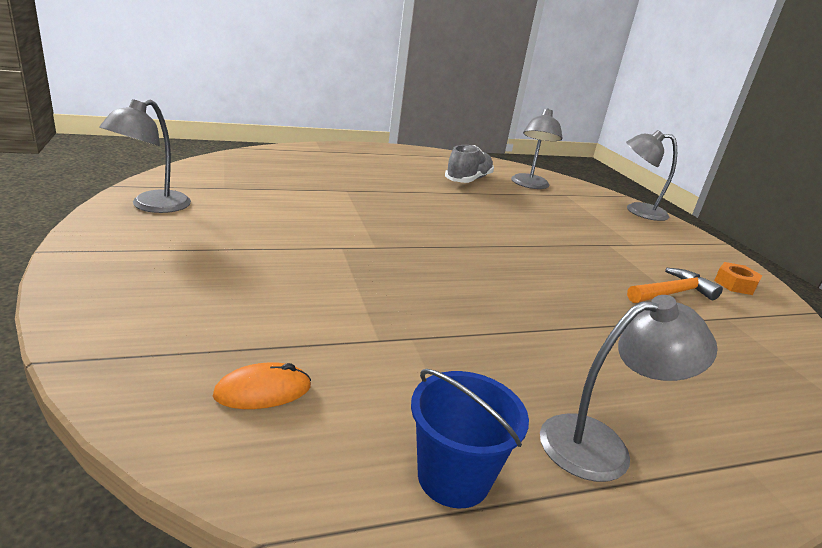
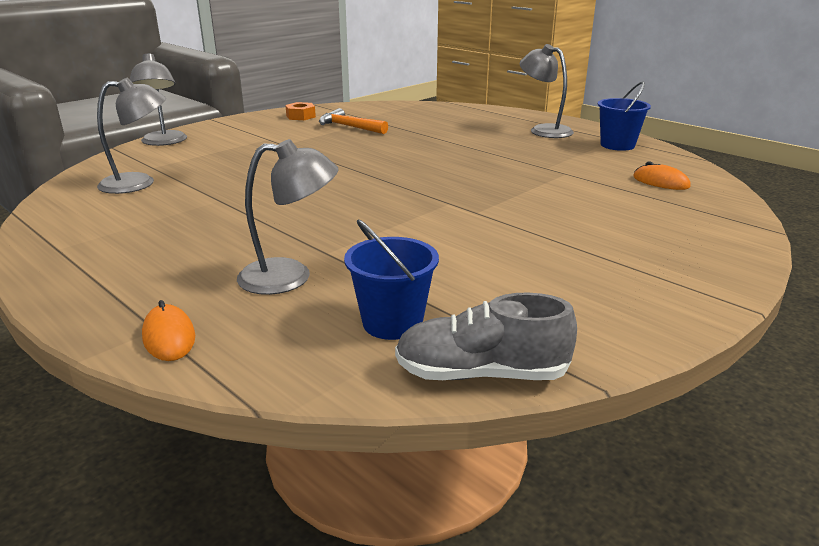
camera: 115 degrees left, 0 degrees up
grey lamp [99,99,191,213] -> grey lamp moved to [237,139,339,295]
grey shoe [445,145,494,183] -> grey shoe moved to [395,292,577,380]
none -> orange mouse [142,300,195,361]
none -> blue bucket [344,219,439,340]

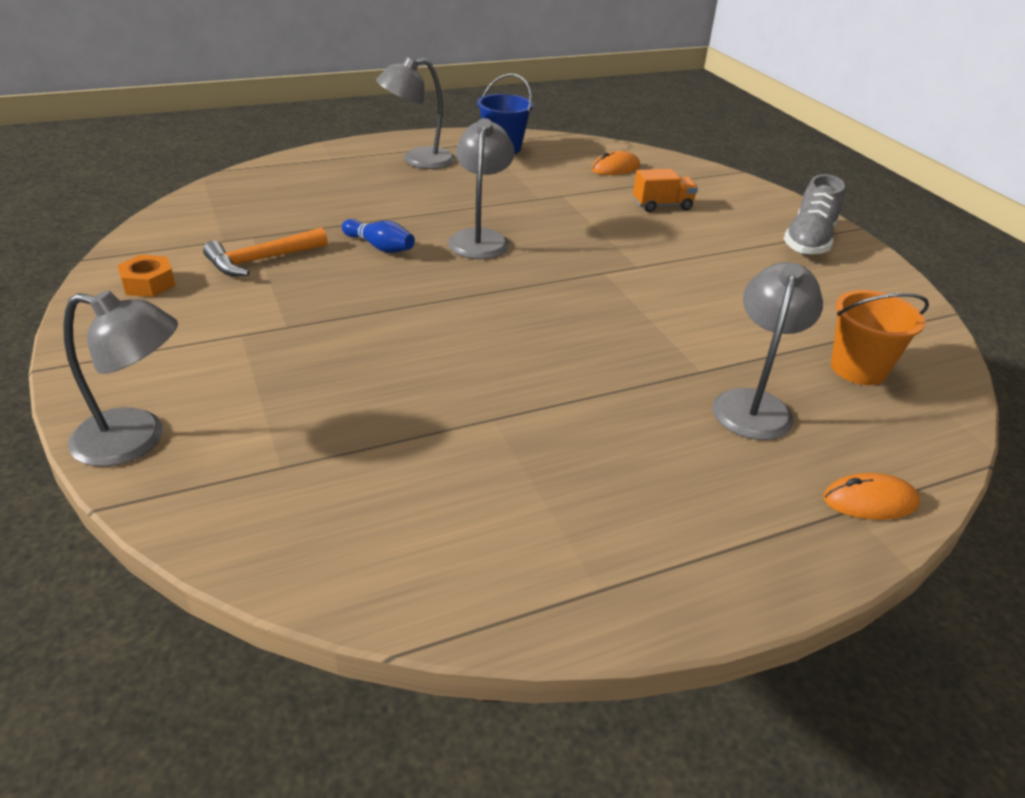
camera: 70 degrees left, 10 degrees up
grey lamp [97,78,166,194] -> grey lamp moved to [448,118,515,259]
blue bucket [344,219,439,340] -> orange bucket [831,290,929,385]
grey shoe [395,292,577,380] -> grey shoe moved to [784,174,845,255]
none -> blue bowling pin [342,219,415,253]
none -> orange truck [633,169,698,212]

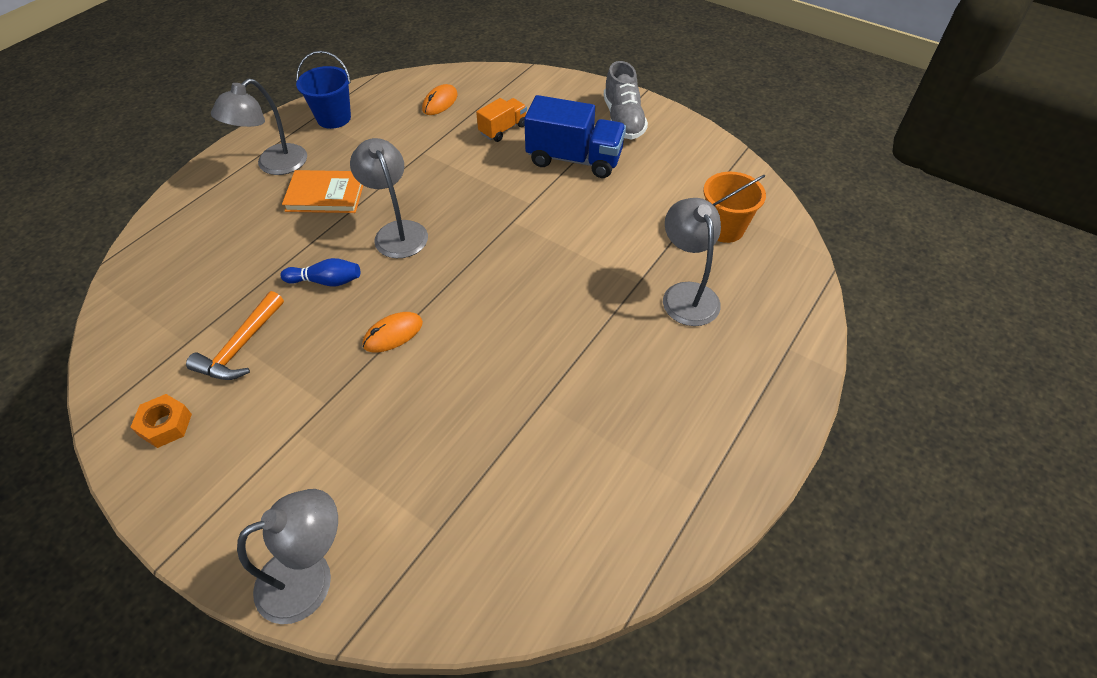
camera: 30 degrees left, 15 degrees up
orange mouse [823,473,920,520] -> orange mouse moved to [363,312,423,352]
none -> orange book [282,170,363,213]
none -> blue truck [524,95,626,178]

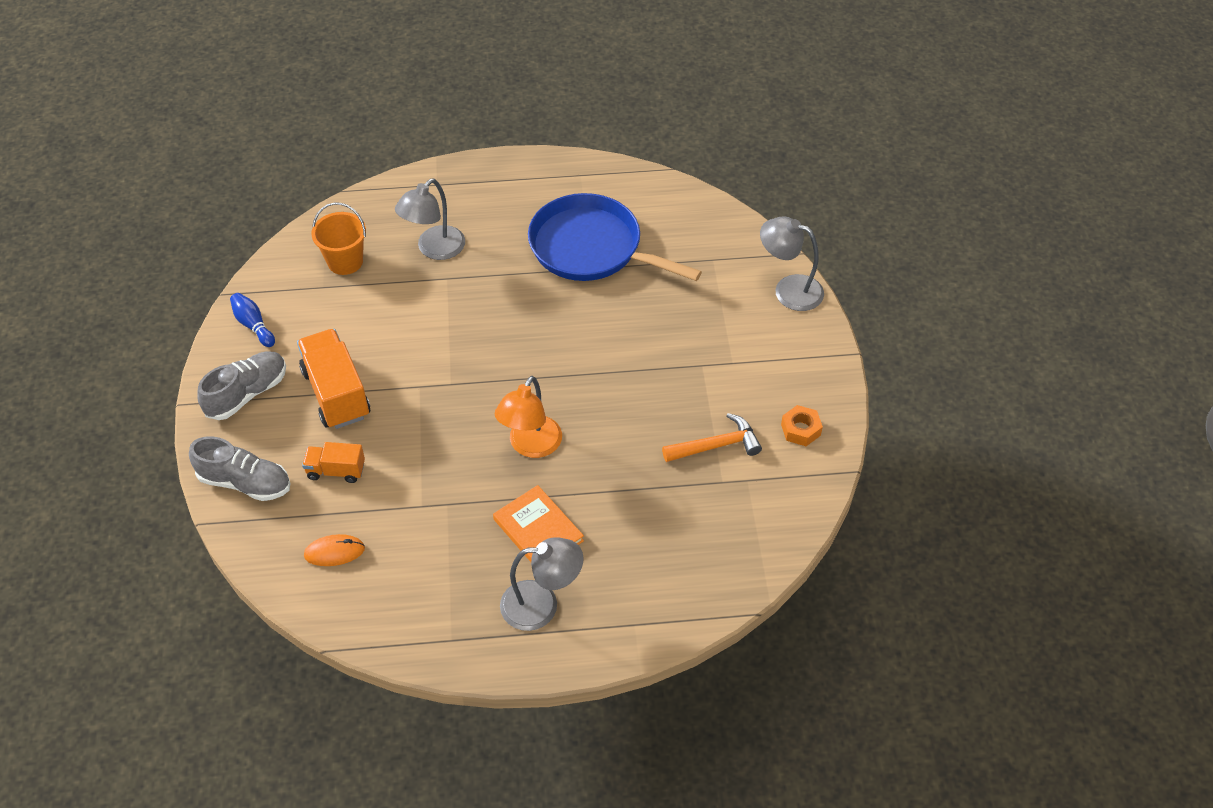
camera: 130 degrees left, 0 degrees up
blue bowling pin [280,258,360,286] -> blue bowling pin moved to [230,293,275,347]
blue bucket [296,51,351,129] -> none
grey lamp [350,138,428,258] -> orange lamp [495,376,562,458]
orange mouse [363,312,423,352] -> none
blue truck [524,95,626,178] -> orange truck [297,329,370,429]
none -> grey shoe [189,436,290,501]
none -> blue pan [528,193,702,281]

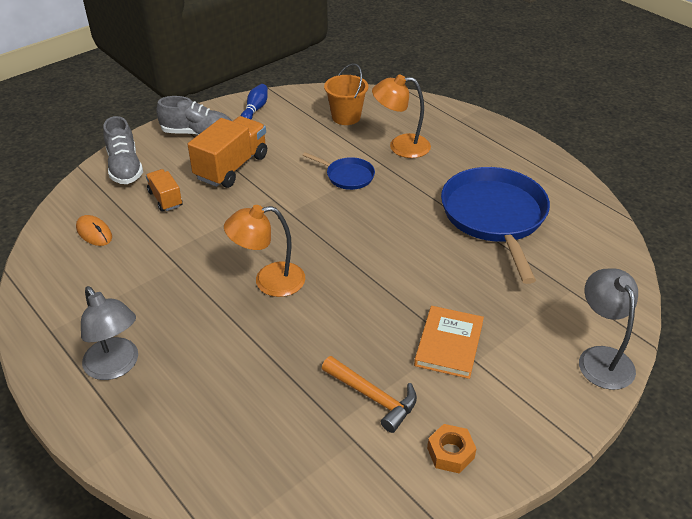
camera: 55 degrees right, 10 degrees down
grey lamp [395,179,465,260] -> orange lamp [372,74,431,158]
orange book [493,485,584,562] -> orange book moved to [414,306,484,379]
none -> blue pan [302,152,375,190]

